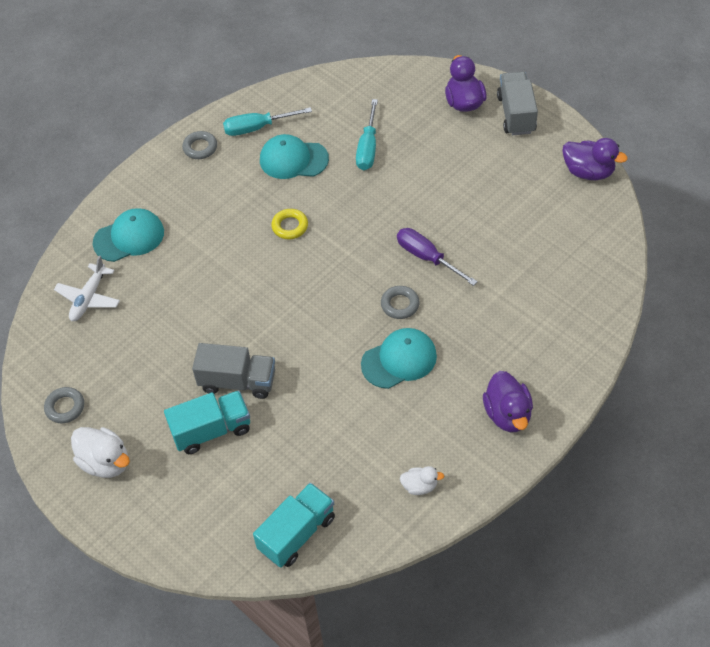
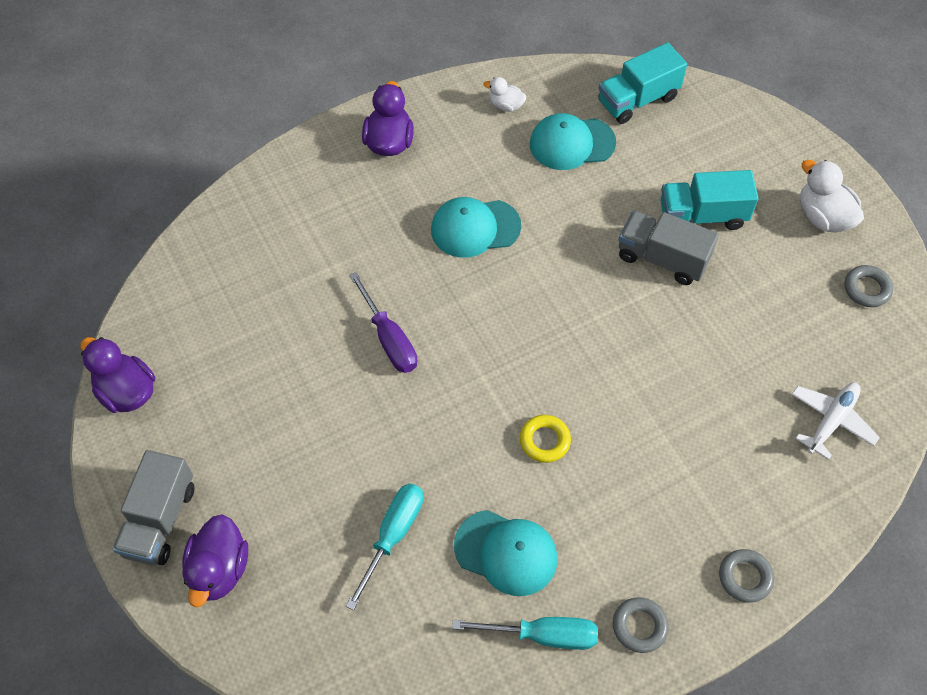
camera: 165 degrees left, 5 degrees up
turquoise cap [93,208,164,262] -> turquoise cap moved to [530,113,616,170]
grey ring [381,286,419,319] -> grey ring moved to [719,549,774,603]

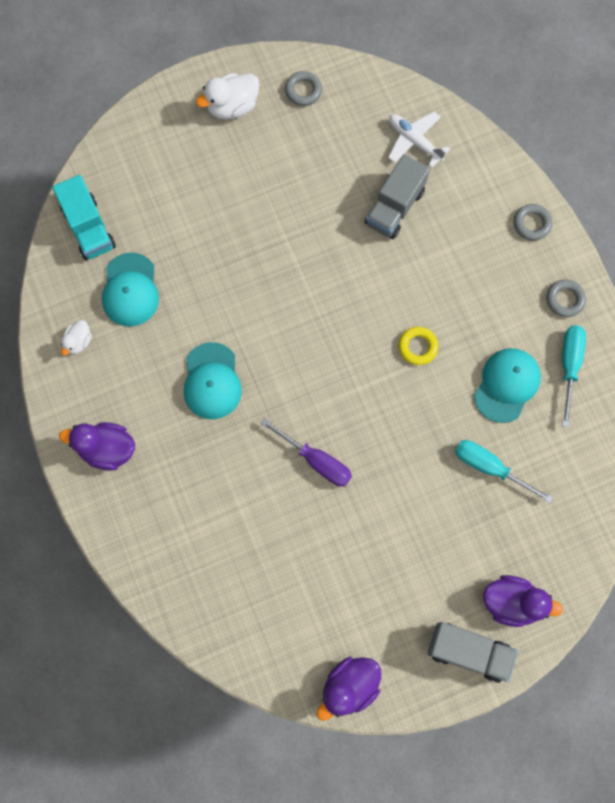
camera: 85 degrees left, 15 degrees up
purple screwdriver [349,272,417,373] -> purple screwdriver turned 60 degrees clockwise [261,418,352,487]
grey truck [619,211,719,285] -> grey truck moved to [365,154,430,239]
turquoise truck [660,170,758,230] -> none

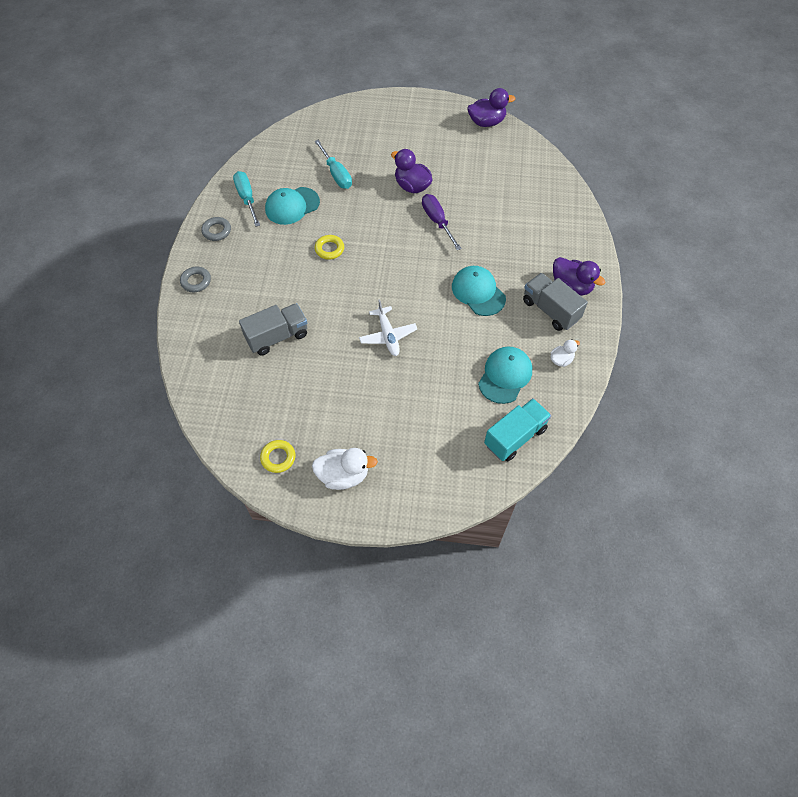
camera: 150 degrees left, 15 degrees down
turquoise truck [52,175,116,260] -> turquoise truck turned 45 degrees clockwise [484,398,551,461]
turquoise cap [184,342,242,419] -> turquoise cap turned 60 degrees counterclockwise [452,266,506,316]
grey ring [285,71,322,106] -> yellow ring [260,440,296,473]
white plane [388,112,450,168] -> white plane moved to [359,300,417,356]
grey truck [428,622,518,683] -> grey truck moved to [523,273,588,331]
purple duck [483,575,563,627] -> purple duck moved to [391,149,432,193]
turquoise screwdriver [562,326,586,427] -> turquoise screwdriver turned 120 degrees clockwise [233,171,260,227]

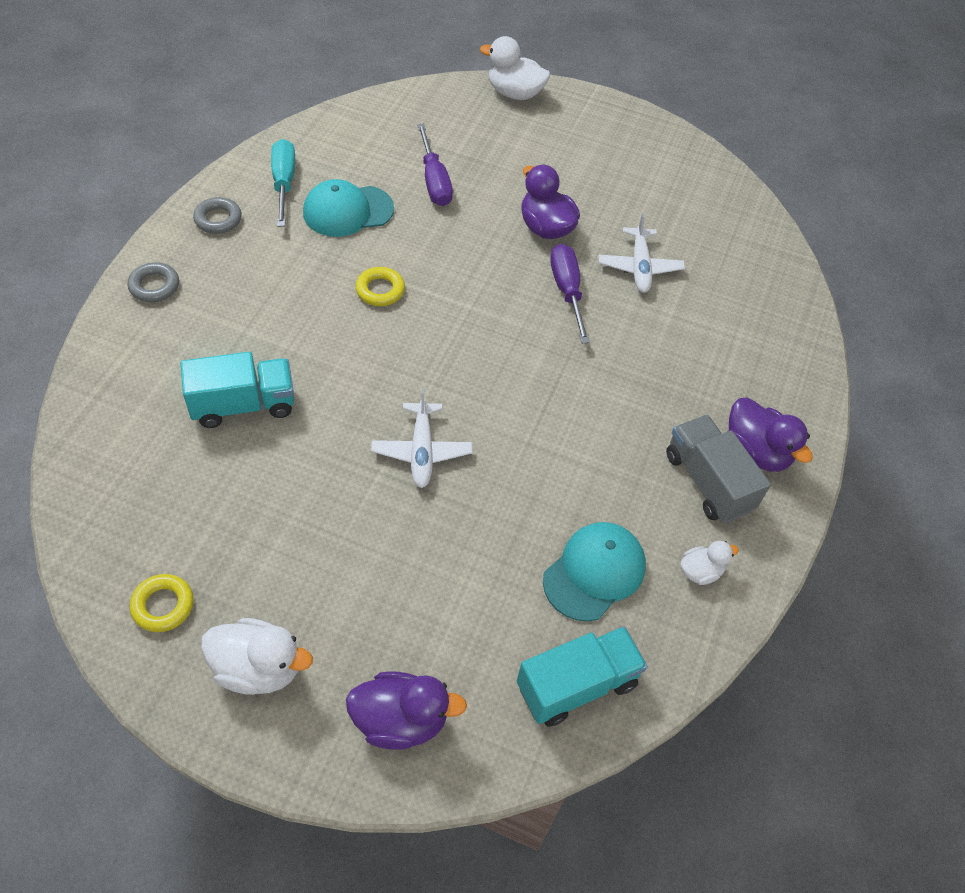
camera: 10 degrees right, 5 degrees down
grey truck [239,303,307,355] -> turquoise truck [181,352,294,428]
turquoise screwdriver [314,140,352,189] -> purple screwdriver [417,124,453,206]
turquoise cap [452,266,506,316] -> none
purple duck [467,88,515,127] -> purple duck moved to [346,671,467,750]
none -> white duck [480,36,550,100]
none -> white plane [599,213,685,293]

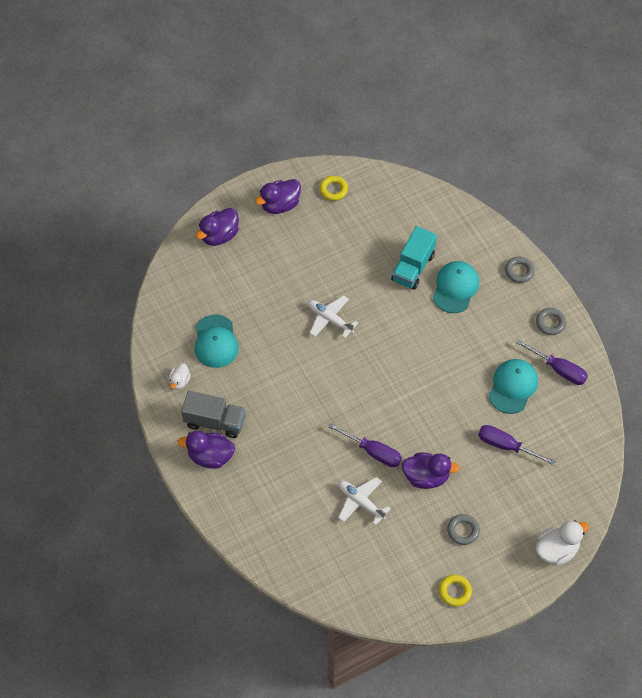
camera: 135 degrees right, 5 degrees up
white duck [201,618,313,695] -> purple duck [255,179,301,214]
turquoise screwdriver [271,139,295,227] -> purple screwdriver [516,339,588,385]
yellow ring [355,267,405,306] -> yellow ring moved to [439,575,472,607]
turquoise truck [517,626,648,727] -> none
none -> turquoise cap [433,261,479,313]
none -> grey ring [447,514,480,545]

